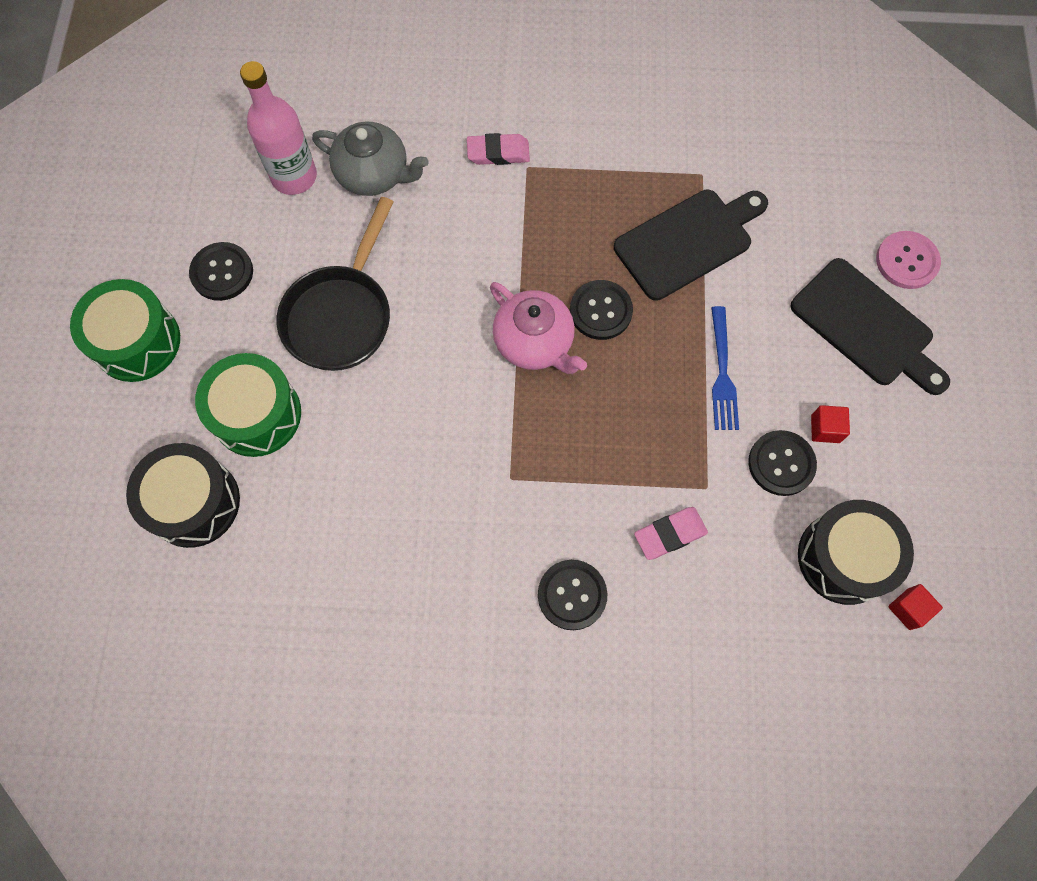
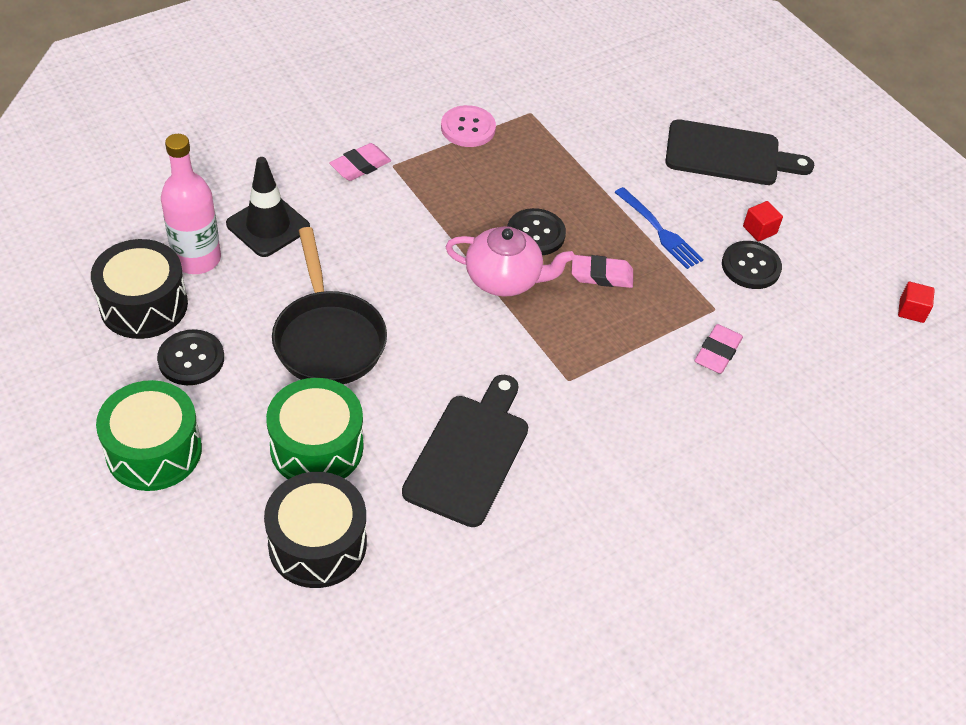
camera: 40 degrees left, 20 degrees down
grey teapot [312,122,429,196] -> black traffic cone [226,157,310,257]
black button [538,560,607,630] -> none
black cutting board [614,190,768,301] -> black cutting board moved to [402,375,528,527]
black drum [798,500,914,605] -> black drum moved to [91,239,188,339]
pink button [876,231,941,289] -> pink button moved to [441,105,496,147]
none -> pink eraser [572,255,633,288]

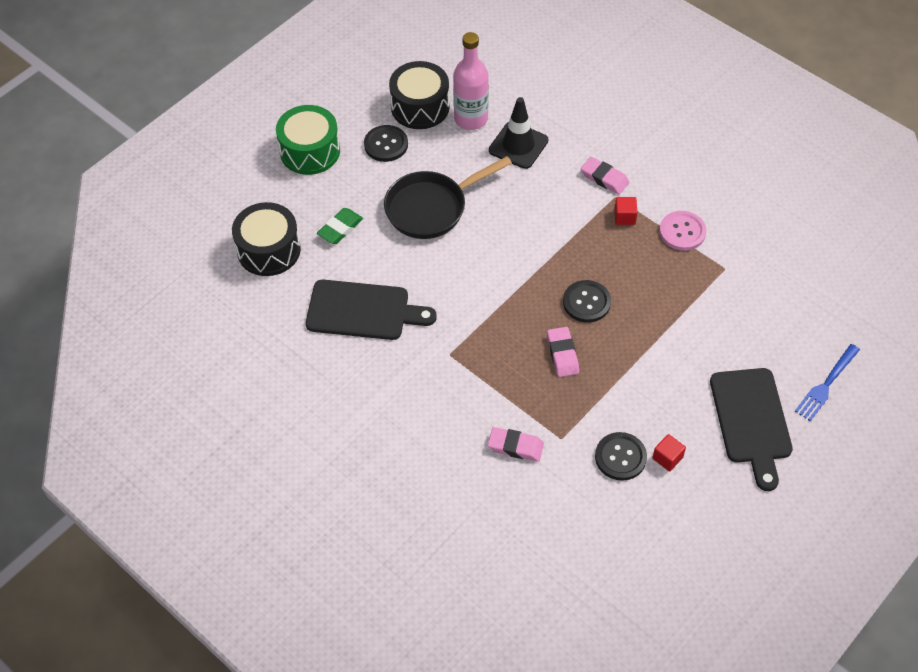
camera: 80 degrees right, 5 degrees up
green drum [266,378,363,479] -> green eraser [317,208,363,244]
pink teapot [446,226,575,297] -> none
blue fork [614,187,704,269] -> blue fork moved to [795,344,860,421]
red cube [898,282,935,323] -> red cube moved to [614,197,638,225]

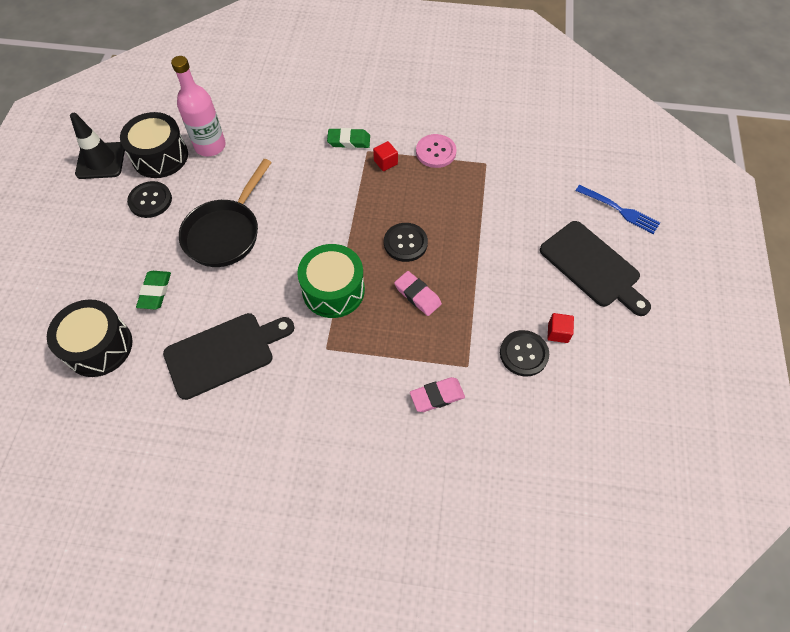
camera: 35 degrees left, 5 degrees up
green drum [276,105,340,175] -> green drum moved to [297,244,365,318]
black traffic cone [489,97,548,169] -> black traffic cone moved to [70,113,125,179]
pink eraser [581,157,629,194] -> green eraser [327,128,370,148]
blue fork [795,344,860,421] -> blue fork turned 60 degrees counterclockwise [576,185,660,234]

